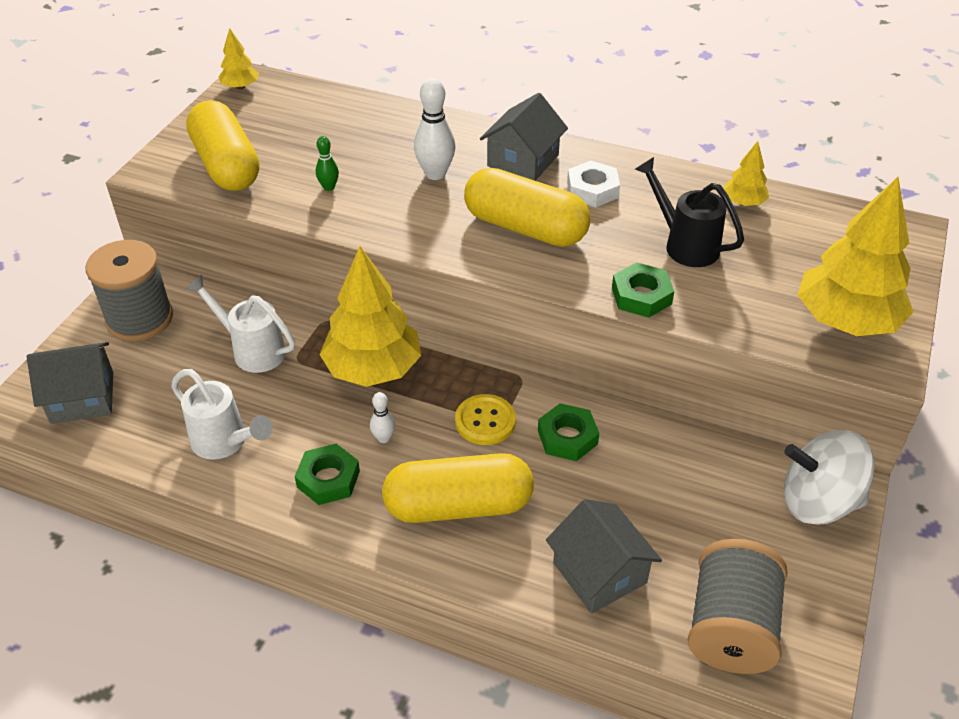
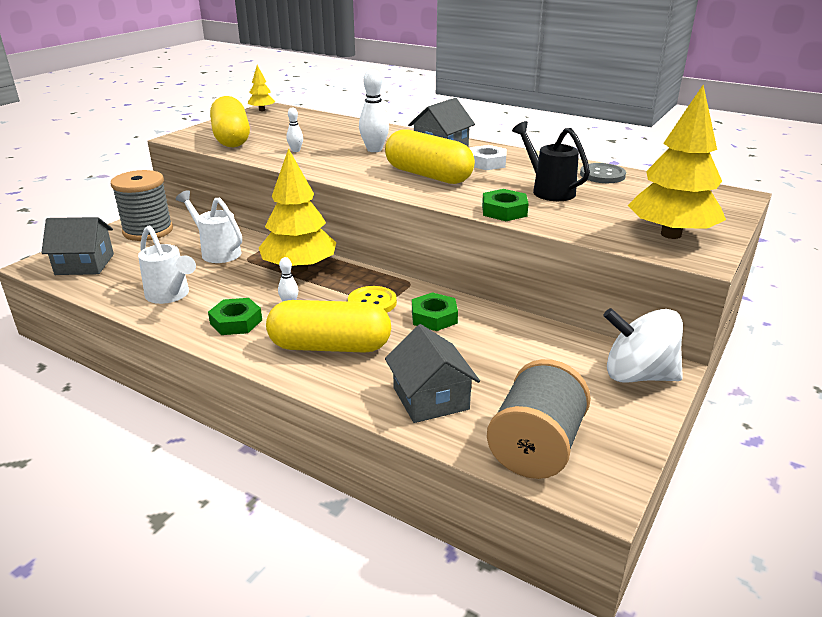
camera: 10 degrees right, 15 degrees down
green bowling pin [316,136,339,191] -> white bowling pin [286,107,303,152]
yellow tree [724,141,769,206] -> grey button [580,163,626,183]

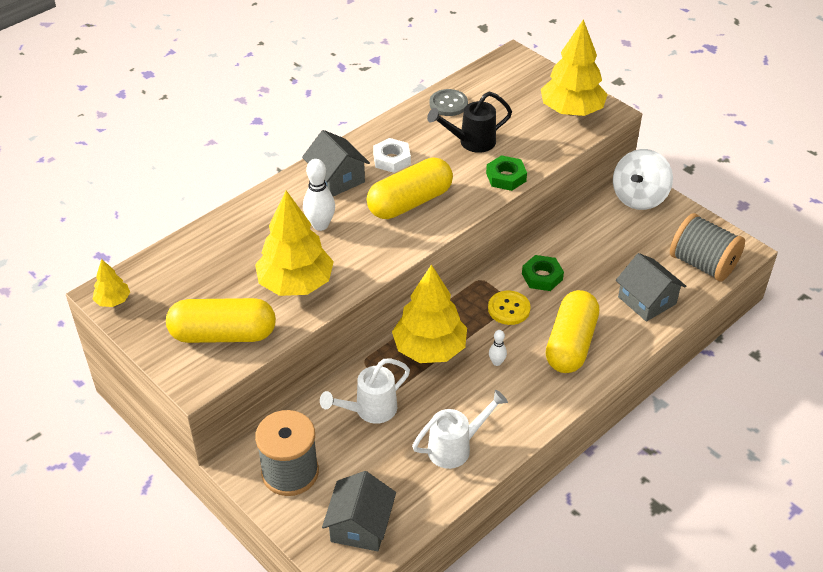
camera: 75 degrees left, 15 degrees up
green nut [208,298,262,335] -> none
white bowling pin [286,107,303,152] -> yellow tree [255,190,334,296]
grey house [385,324,480,423] -> grey house turned 60 degrees clockwise [616,253,686,322]

